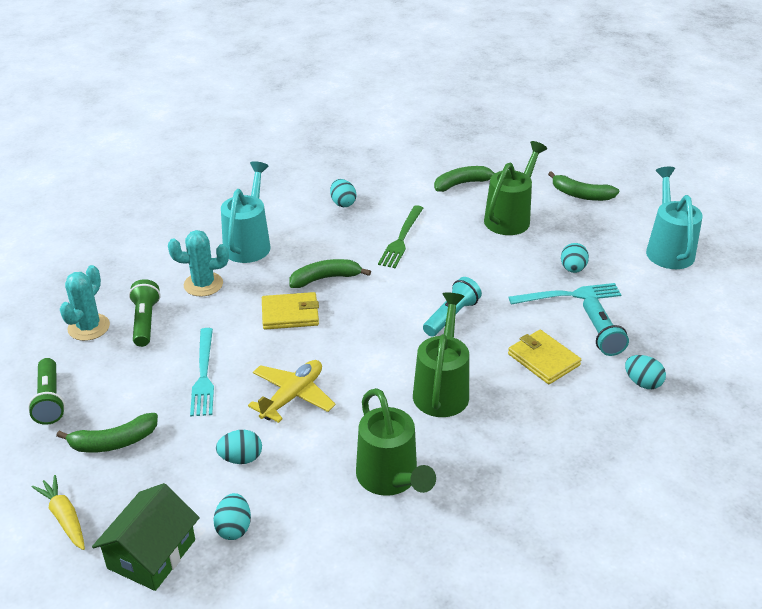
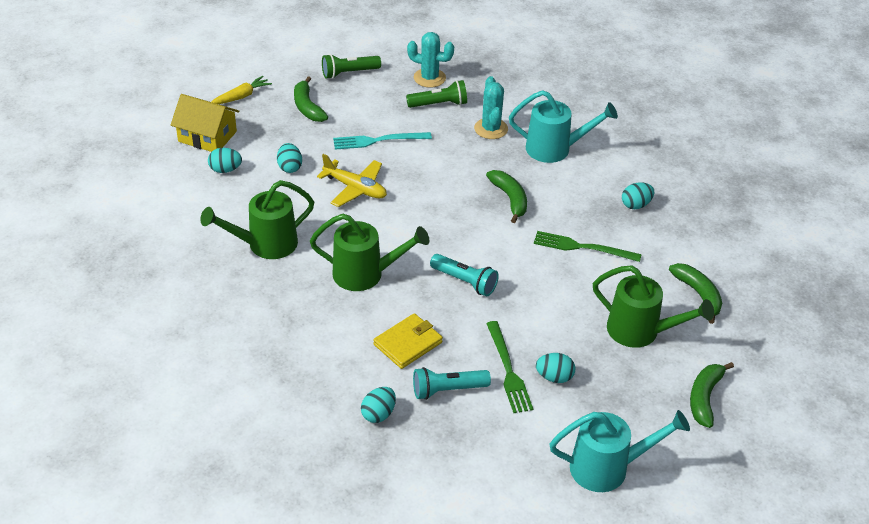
camera: 85 degrees right, 5 degrees up
green house [92,483,200,591] -> yellow house [171,94,239,152]
yellow wallet [262,292,319,330] -> none
turquoise fork [508,283,622,305] -> green fork [486,321,533,413]

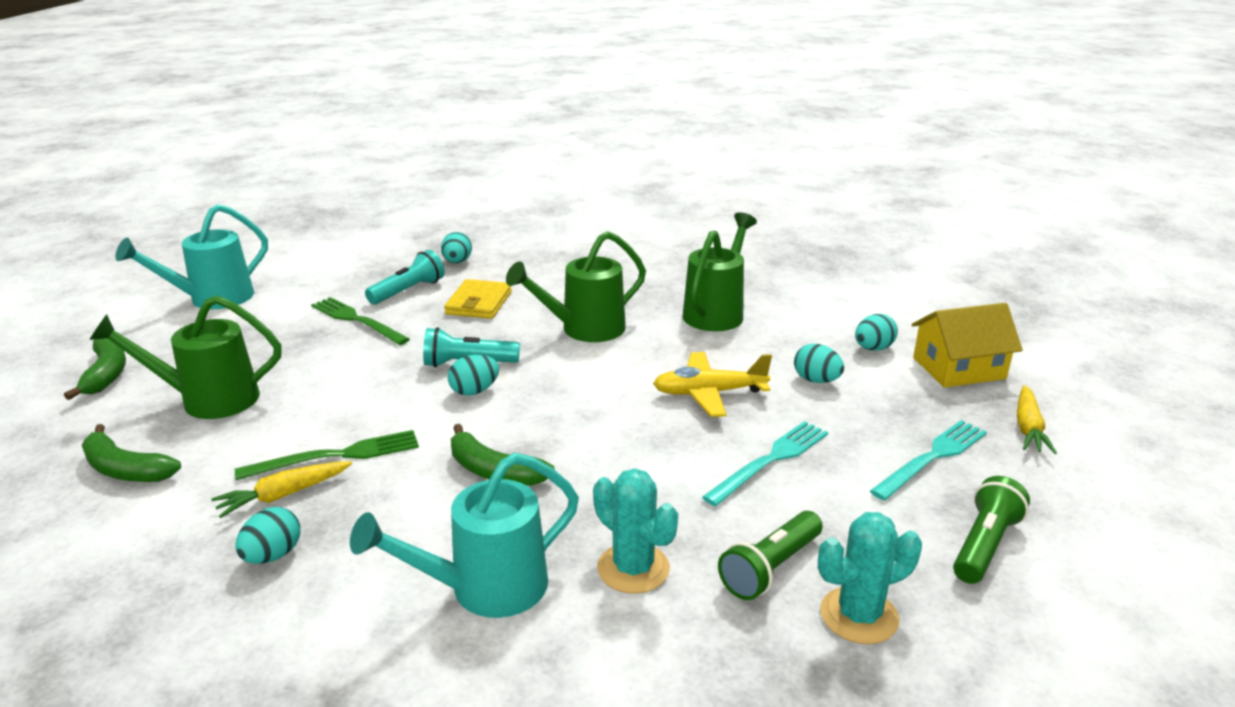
camera: 145 degrees right, 15 degrees down
green banana [294,76,328,122] -> turquoise fork [870,420,987,501]
turquoise egg [536,353,575,383] -> turquoise egg moved to [448,354,499,396]
none -> yellow carrot [211,461,352,518]

